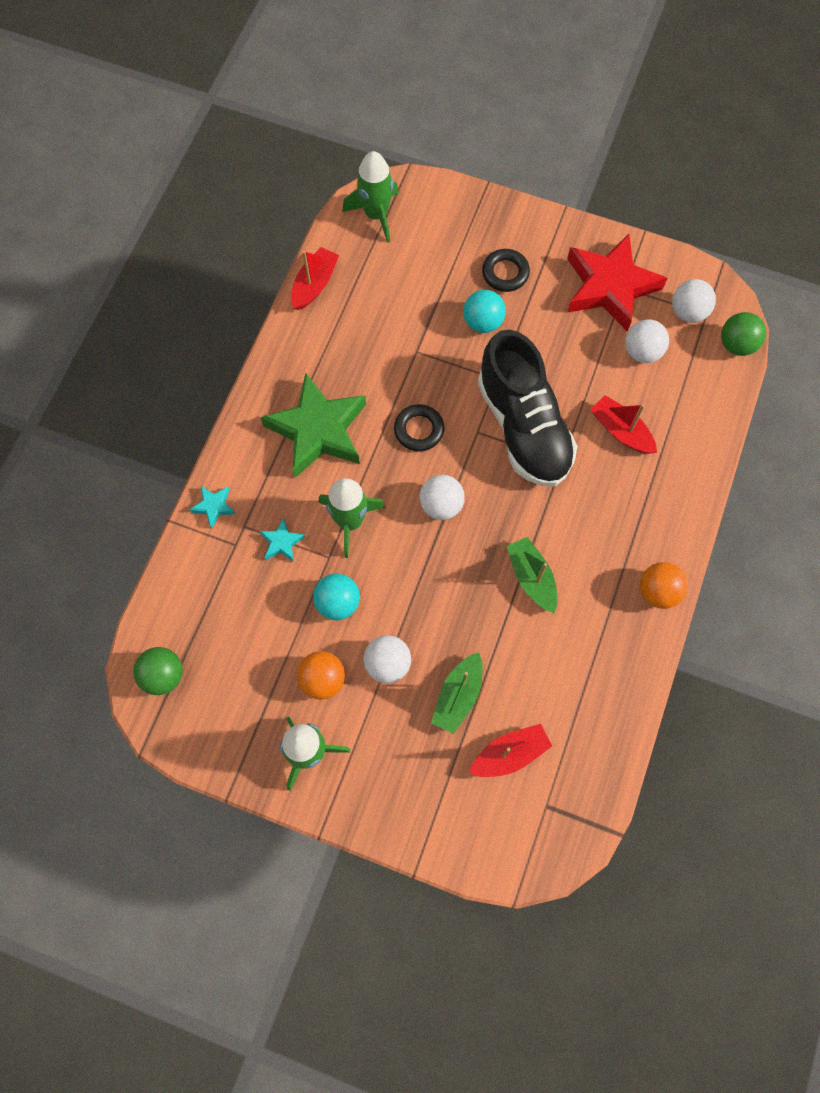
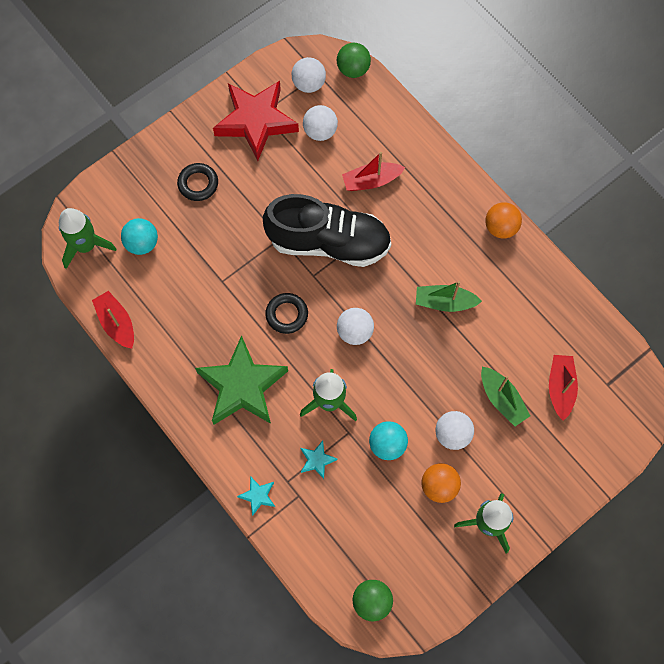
camera: 60 degrees left, 0 degrees up
turquoise ball [463,289,506,333] -> turquoise ball moved to [121,218,158,255]

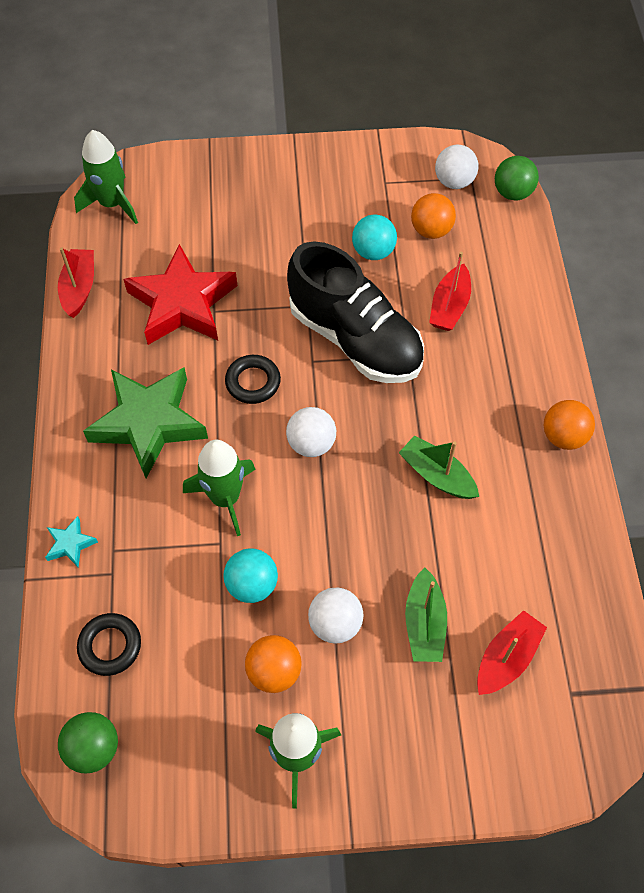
camera: 35 degrees right, 10 degrees down
turquoise ball [121,218,158,255] -> turquoise ball moved to [352,215,397,260]
black ring [177,163,218,201] -> black ring moved to [77,613,141,676]
red star [213,81,299,161] -> red star moved to [123,244,237,345]
turquoise star [301,440,338,479] -> none
white ball [303,105,338,141] -> orange ball [411,193,456,239]
red boat [342,152,405,191] -> red boat turned 90 degrees counterclockwise [429,252,471,331]

